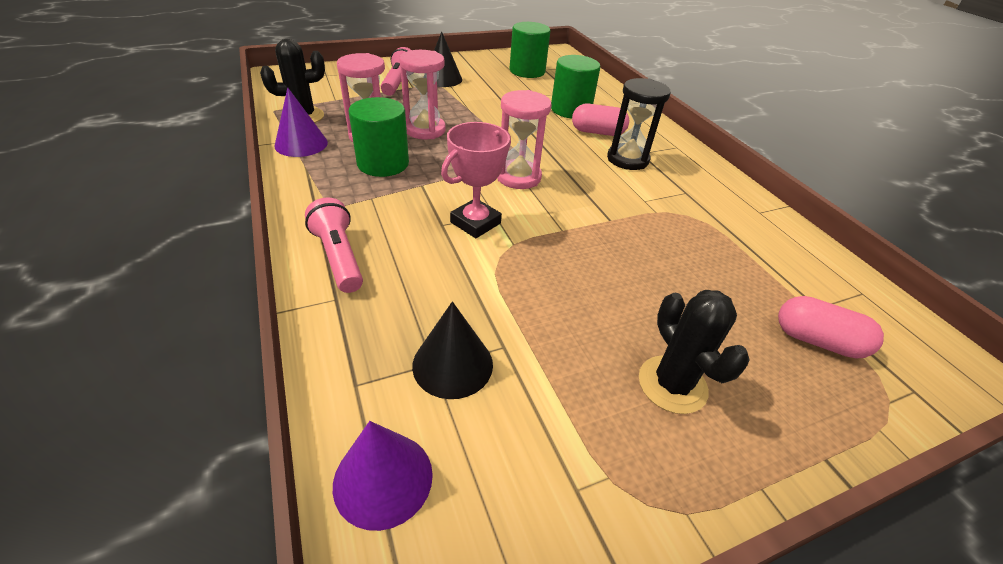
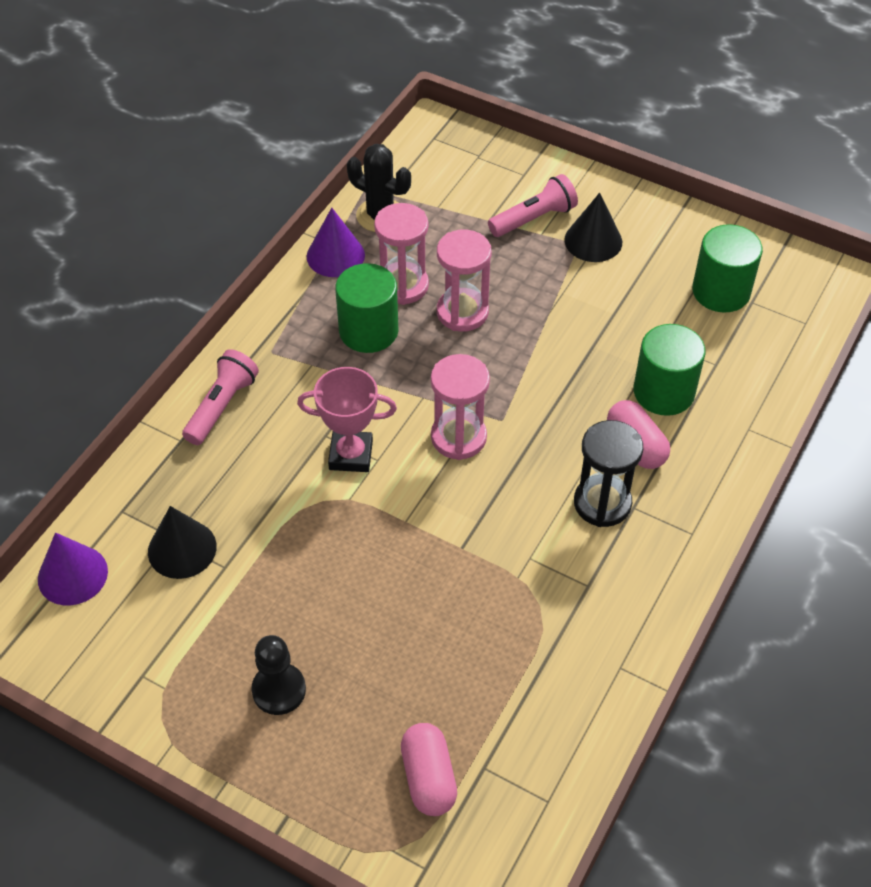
camera: 55 degrees right, 10 degrees up
black cactus [639,290,750,414] -> black pawn [251,635,306,715]

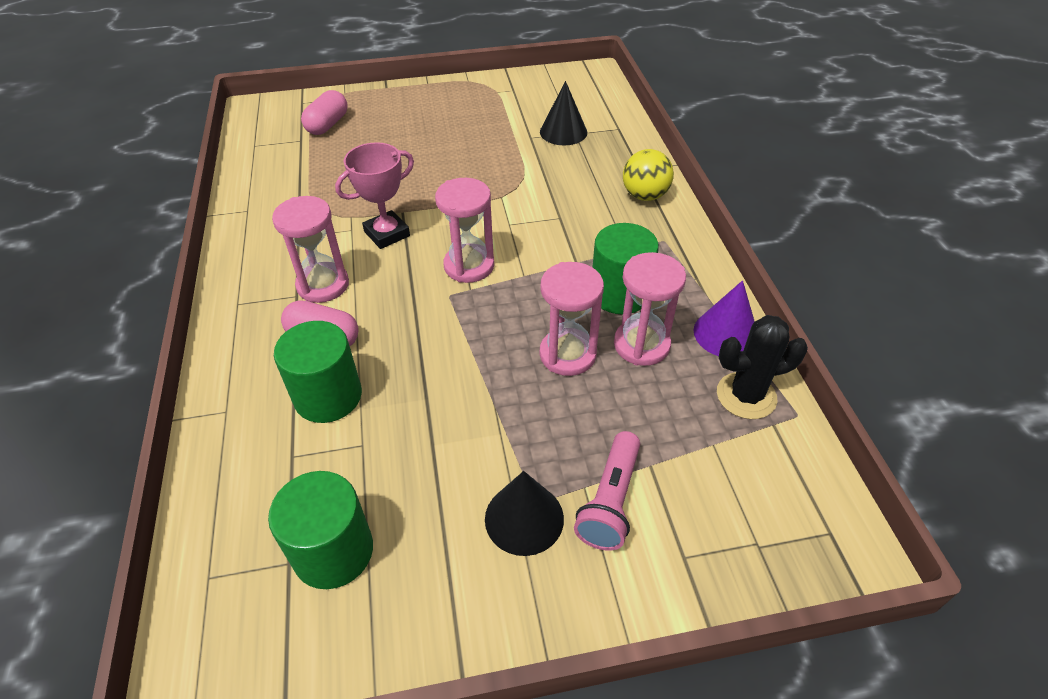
camera: 140 degrees right, 5 degrees down
purple cone [38,532,108,605] -> none
pink flashlight [182,349,259,445] -> yellow ball [623,149,674,201]
black pawn [251,635,306,715] -> none
pink trophy [297,367,397,472] -> pink trophy moved to [335,142,414,249]
pink capsule [401,723,457,816] -> pink capsule turned 75 degrees clockwise [301,90,348,135]
black hourglass [574,420,643,527] -> pink hourglass [272,196,349,303]

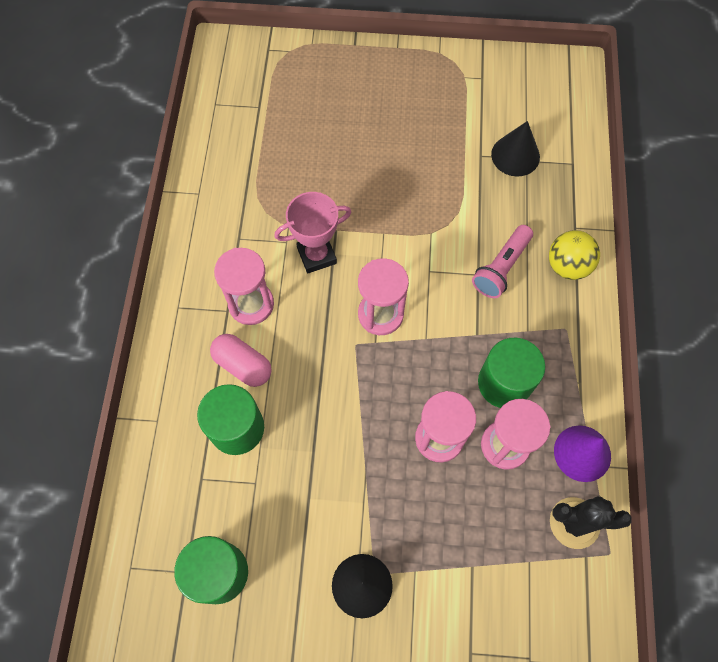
camera: 15 degrees right, 20 degrees up
pink capsule [301,90,348,135] -> none
pink flashlight [574,431,640,551] -> pink flashlight moved to [472,225,533,298]

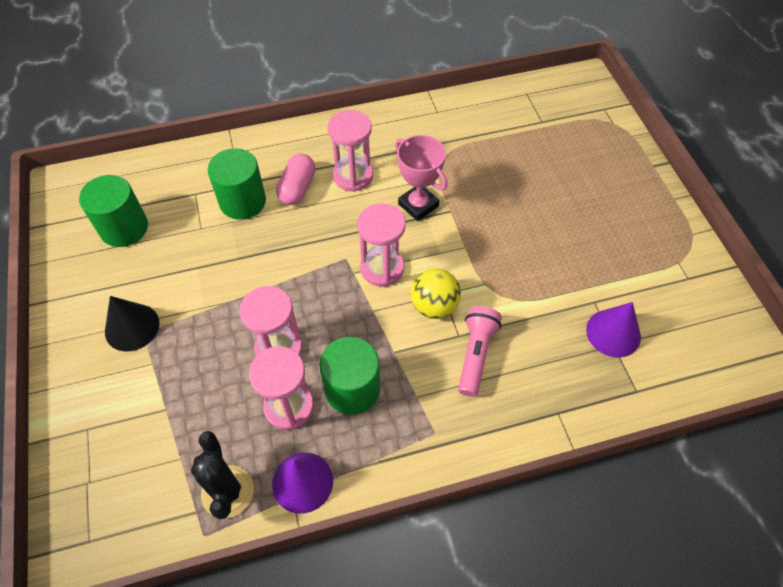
camera: 70 degrees right, 10 degrees down
pink flashlight [472,225,533,298] -> pink flashlight turned 90 degrees clockwise [458,306,502,397]
black cone [491,121,540,176] -> purple cone [586,302,641,358]
yellow ball [549,230,600,280] -> yellow ball moved to [411,269,461,319]

